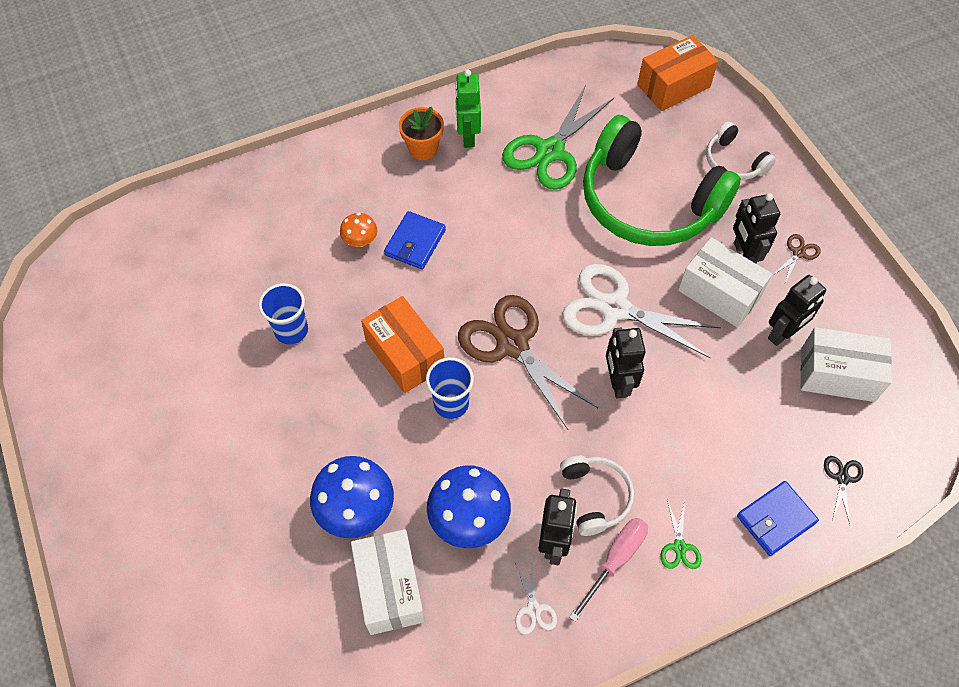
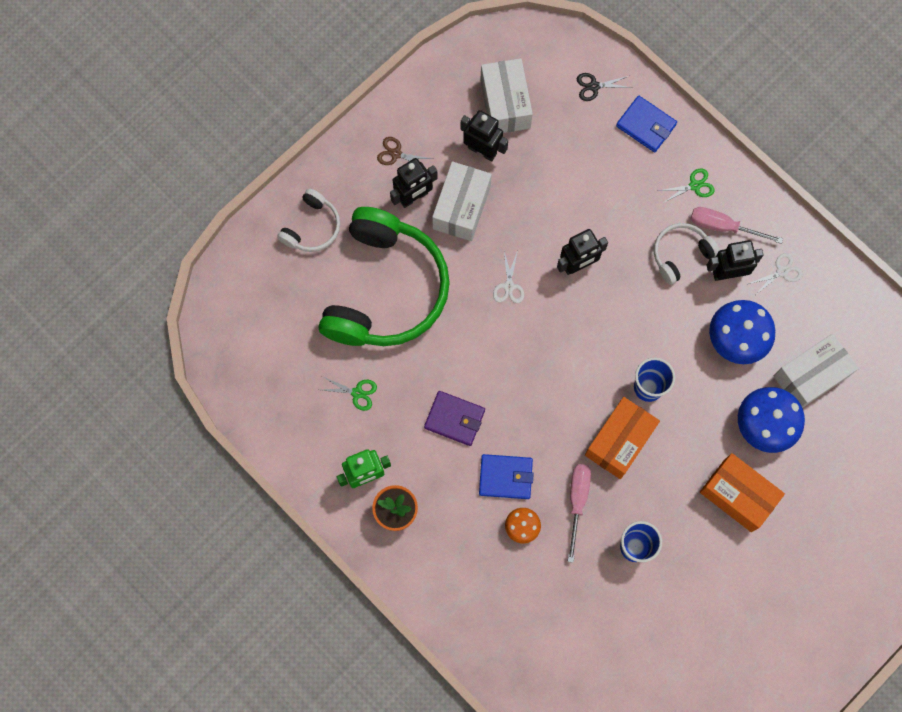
camera: 110 degrees left, 15 degrees up
brown scissors [458,295,598,430] -> none
green scissors [502,85,614,190] -> green scissors [322,376,377,411], size x0.42
white scissors [562,264,721,358] -> white scissors [493,251,524,303], size x0.42
orange box [637,35,718,111] -> orange box moved to [700,453,785,532]
none -> purple wallet [424,391,485,446]
none -> pink screwdriver [568,464,591,563]

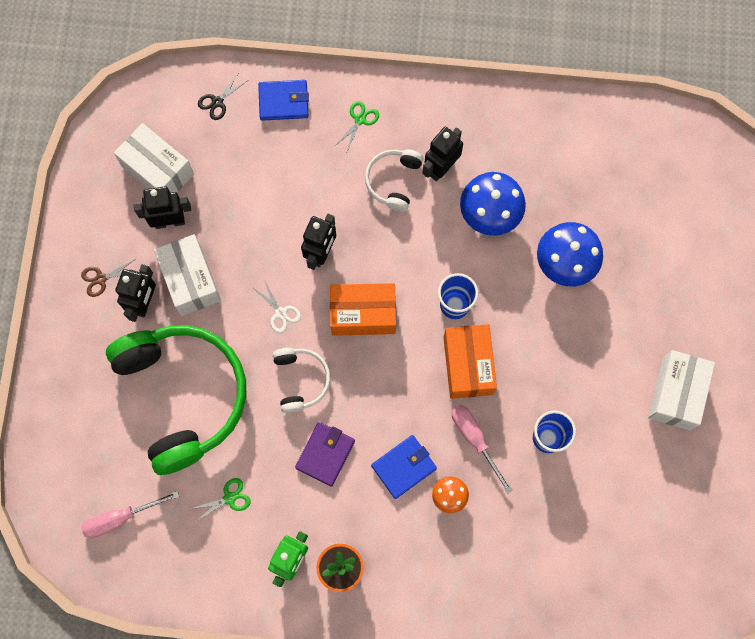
camera: 40 degrees left, 0 degrees up
white headphones [277,188,340,252] -> white headphones moved to [273,348,331,413]
purple wallet [424,391,485,446] -> purple wallet turned 45 degrees counterclockwise [295,422,355,487]
pink screwdriver [691,207,783,244] -> pink screwdriver moved to [81,491,179,538]
orange box [700,453,785,532] -> orange box moved to [330,283,396,336]
white scissors [748,253,803,295] -> none
white box [774,334,859,408] -> white box moved to [648,350,715,431]

